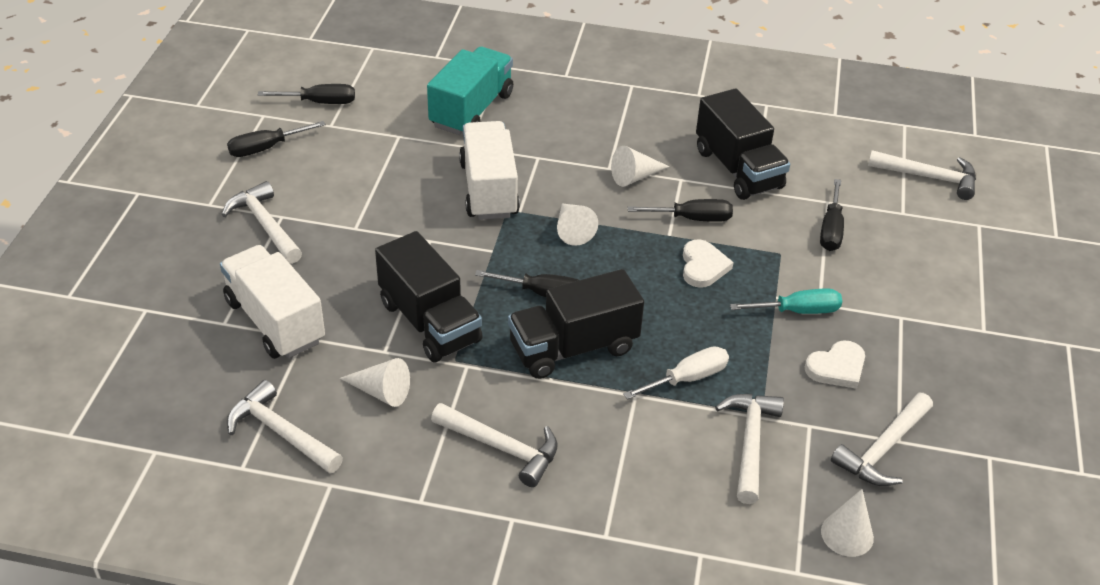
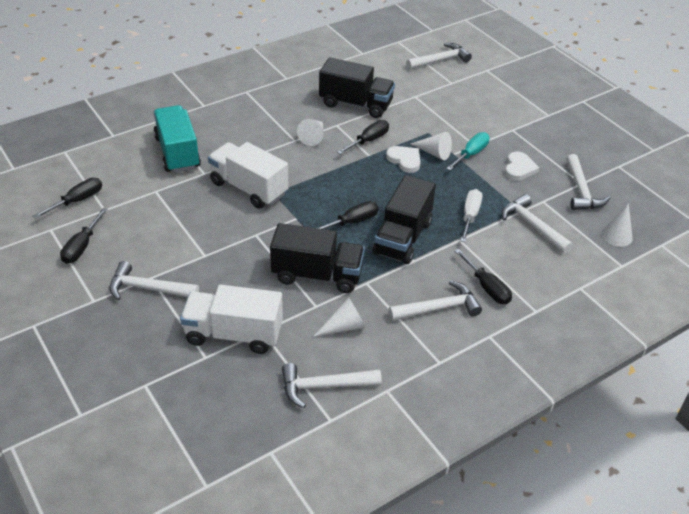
camera: 45 degrees left, 0 degrees up
white cone [557,204,598,246] -> white cone moved to [411,132,452,160]
black screwdriver [820,179,844,251] -> black screwdriver moved to [455,249,512,304]

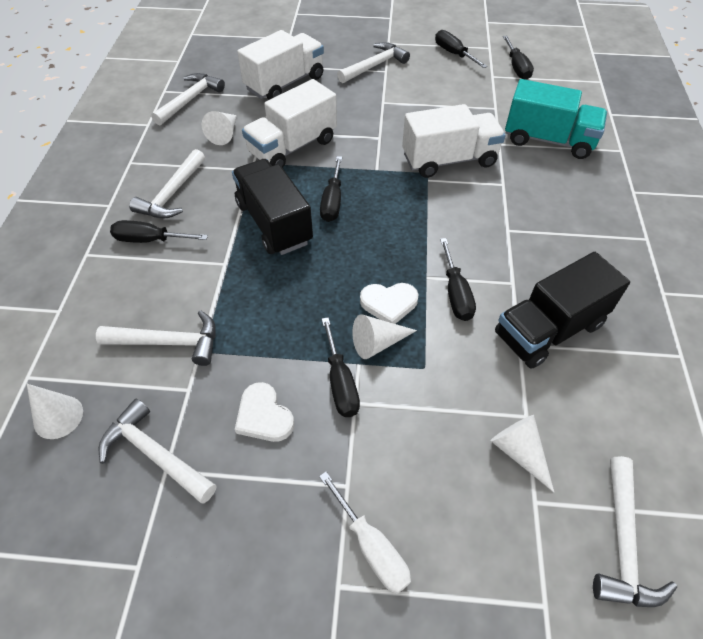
camera: 130 degrees right, 10 degrees up
black truck [270,223,365,293] -> white truck [242,79,337,168]
white cone [297,119,323,146] -> white cone moved to [490,415,554,492]
turquoise screwdriver [446,132,490,170] -> black screwdriver [322,317,360,417]
white screwdriver [460,189,482,242] -> white screwdriver moved to [319,472,411,594]

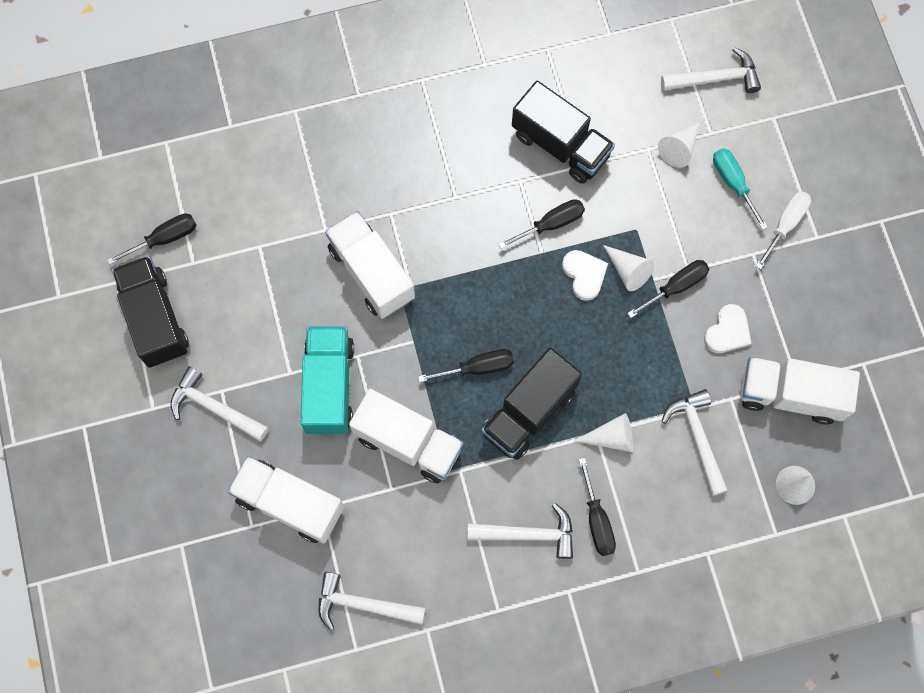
camera: 110 degrees left, 20 degrees up
white hammer [99,399,216,504] -> white truck [741,357,860,425]
white cone [202,111,237,145] -> white cone moved to [574,413,633,452]
black screwdriver [435,30,488,68] -> black truck [112,256,189,368]
turquoise truck [505,79,607,159] -> turquoise truck moved to [301,326,354,434]
none -> turquoise screwdriver [713,148,768,230]

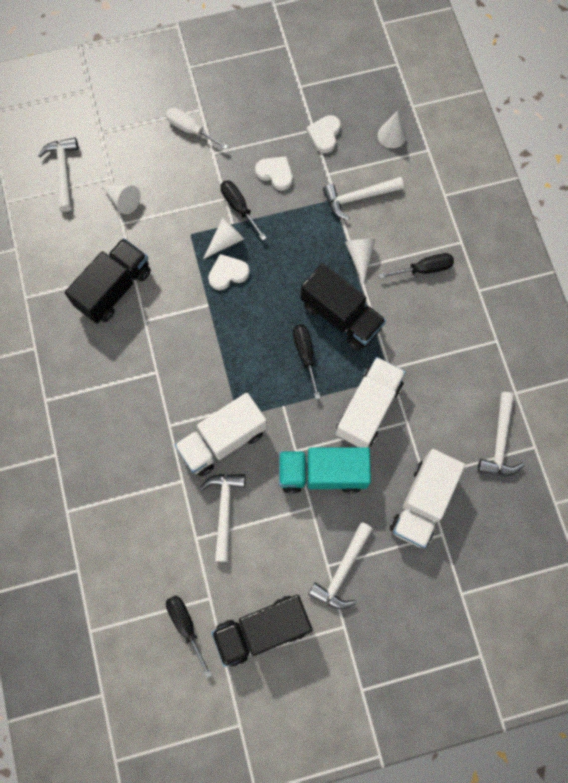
camera: 90 degrees left, 0 degrees up
white hammer [467,503,573,559] -> white hammer moved to [200,474,245,562]
black screwdriver [498,199,585,249] -> none
turquoise screwdriver [713,148,768,230] -> none
white truck [741,357,860,425] -> white heart [306,115,341,153]

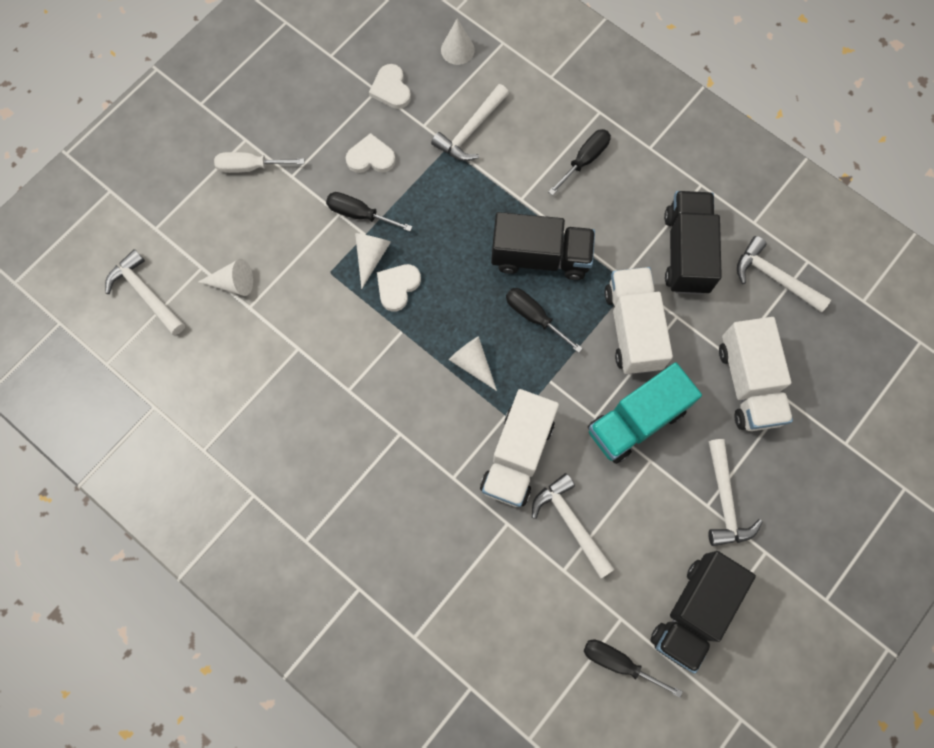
camera: 35 degrees left, 0 degrees up
black truck [65,238,151,324] -> black truck moved to [664,191,722,294]
white cone [345,239,375,285] -> white cone moved to [449,337,497,391]
white hammer [478,392,525,476] -> white hammer turned 150 degrees clockwise [737,236,831,312]

